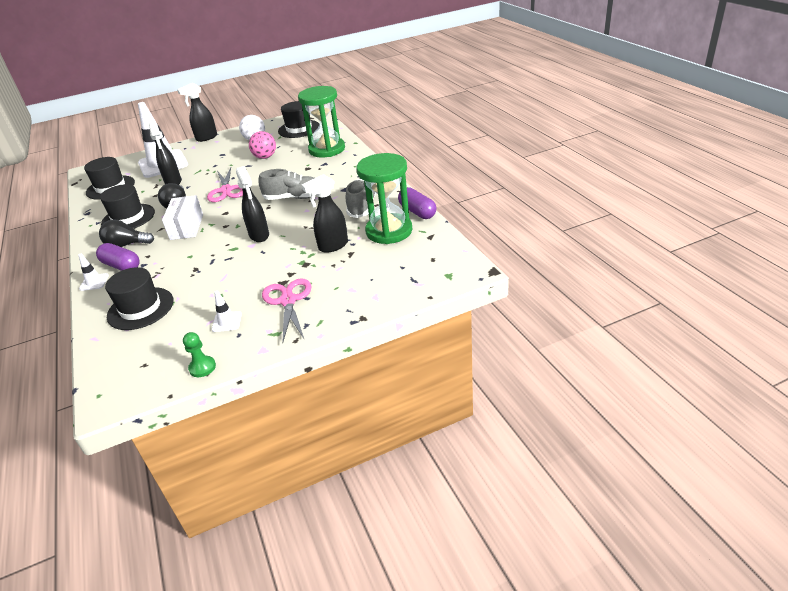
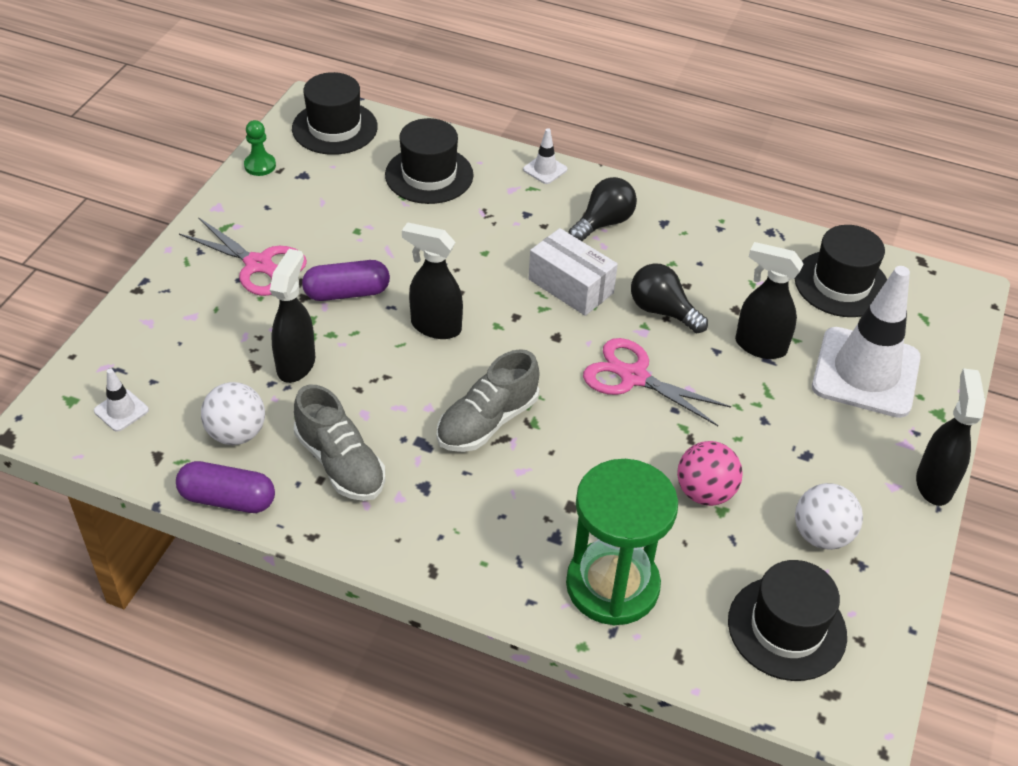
camera: 130 degrees right, 10 degrees up
purple capsule [96,243,140,271] -> purple capsule moved to [302,260,390,301]
black hat [100,184,155,229] -> black hat moved to [292,72,378,155]
white traffic cone [212,291,242,332] -> white traffic cone moved to [94,369,149,432]
green hourglass [357,153,412,244] -> white ball [201,382,265,445]

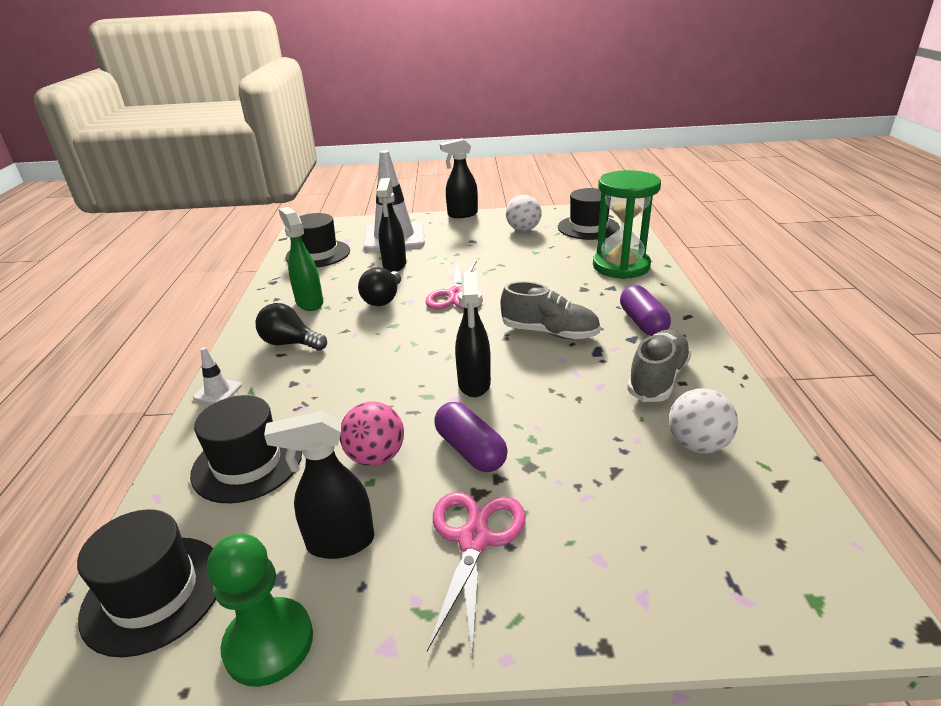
camera: 110 degrees left, 15 degrees down
white traffic cone [94,369,149,432] -> none
purple capsule [176,461,275,513] -> purple capsule moved to [620,285,671,336]
green pawn [244,120,276,176] -> green pawn [207,534,313,687], size x1.68
black spray bottle [270,249,315,383] -> black spray bottle moved to [264,411,374,559]
white box [528,228,618,316] -> none
pink ball [677,441,743,506] -> pink ball moved to [340,402,404,466]
none -> green spray bottle [279,207,323,311]

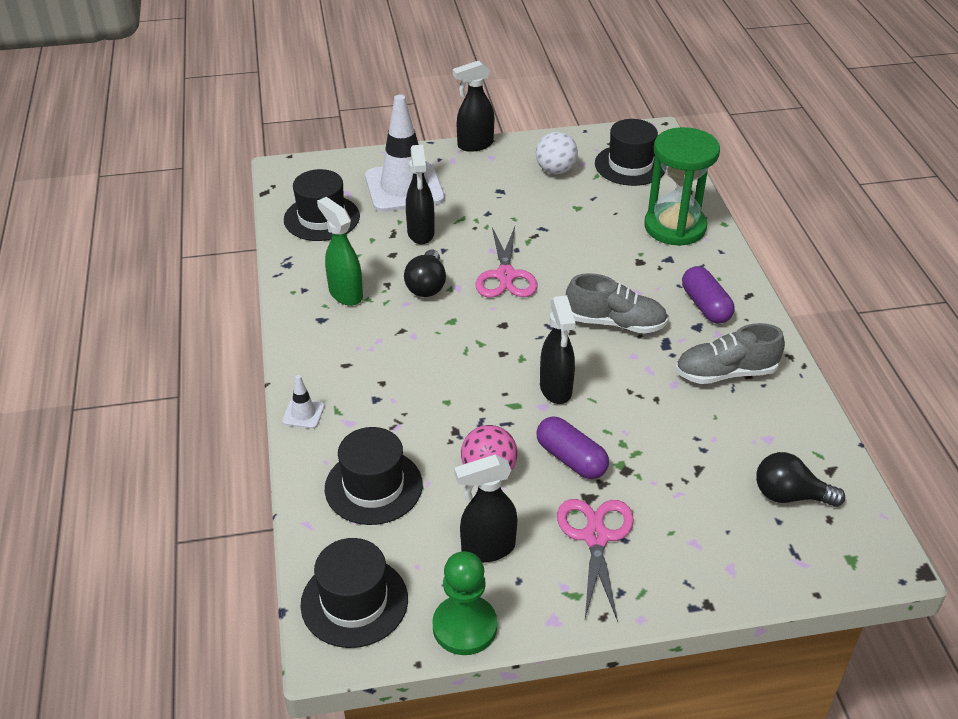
camera: 10 degrees left, 10 degrees up
black light bulb [256,303,327,351] -> black light bulb moved to [756,452,845,507]
grey shoe [627,329,692,402] -> grey shoe turned 120 degrees counterclockwise [676,323,785,384]
white ball [669,389,738,454] -> none

